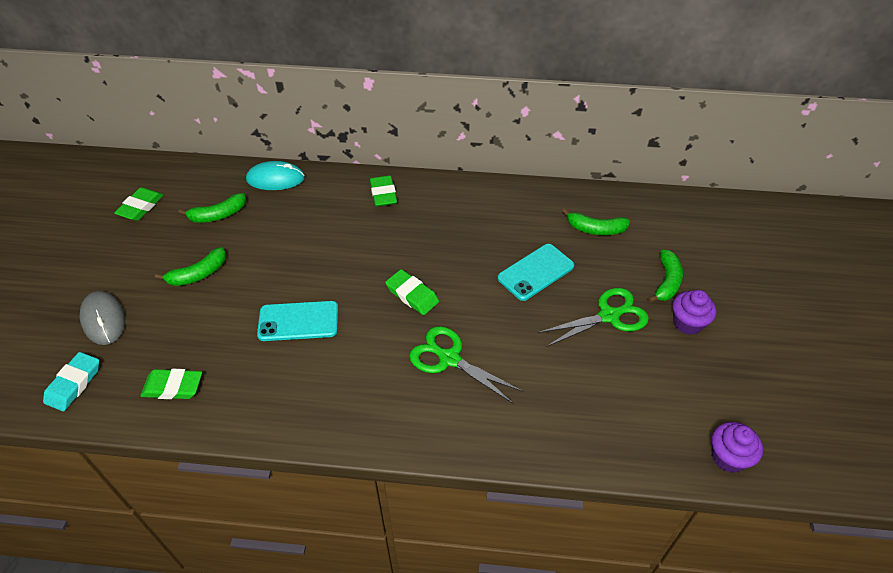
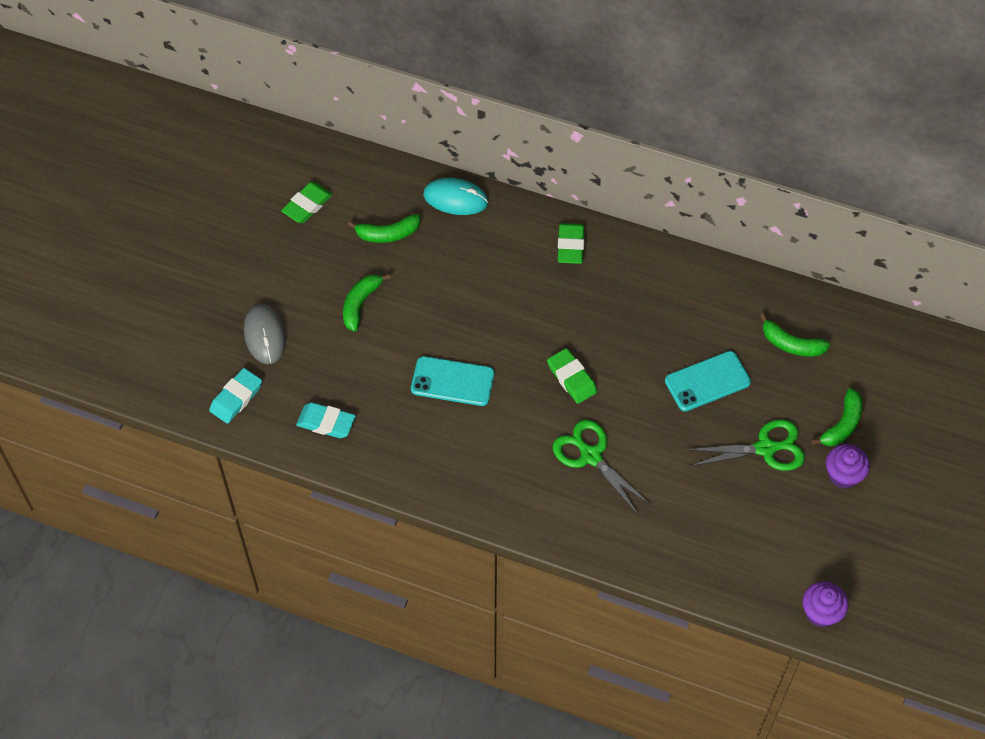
camera: 15 degrees right, 10 degrees up
green eraser [140,369,202,399] -> turquoise eraser [296,402,356,438]
green banana [155,247,226,286] -> green banana turned 135 degrees clockwise [343,274,391,332]

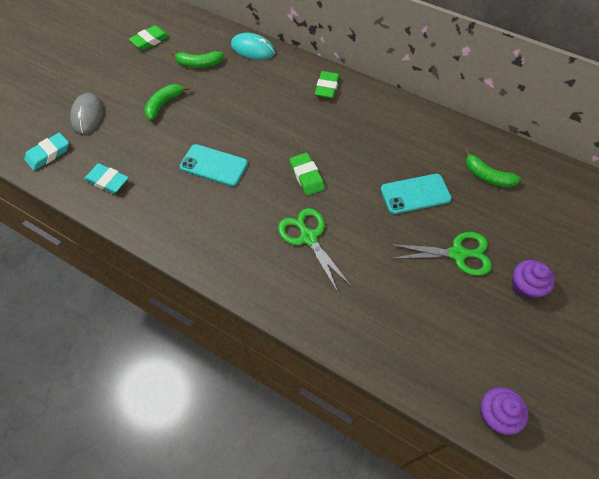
camera: 10 degrees right, 0 degrees up
green banana [811,388,863,446] -> none

